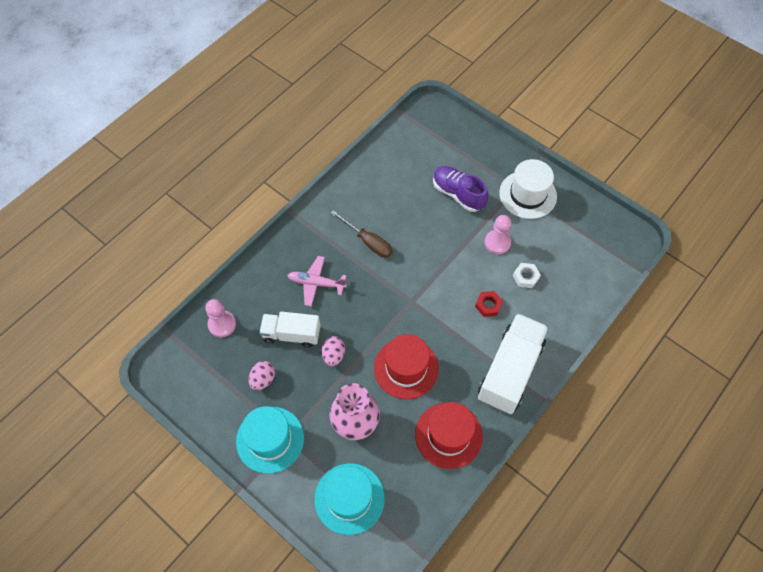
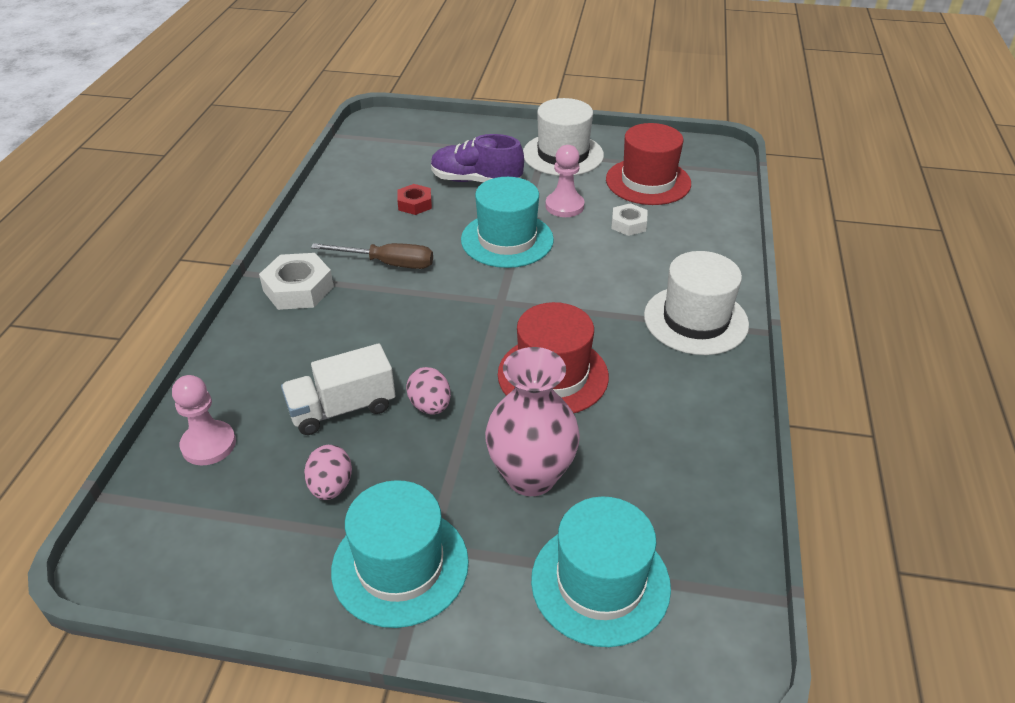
camera: 30 degrees left, 20 degrees down
pink plane [287,256,347,307] -> none
red hat [415,402,483,469] -> red hat moved to [606,123,691,205]
red nut [475,291,503,317] -> red nut moved to [397,184,432,215]
white truck [478,313,549,414] -> white hat [644,251,749,355]
none -> white nut [259,253,334,310]
none -> turquoise hat [461,177,554,268]

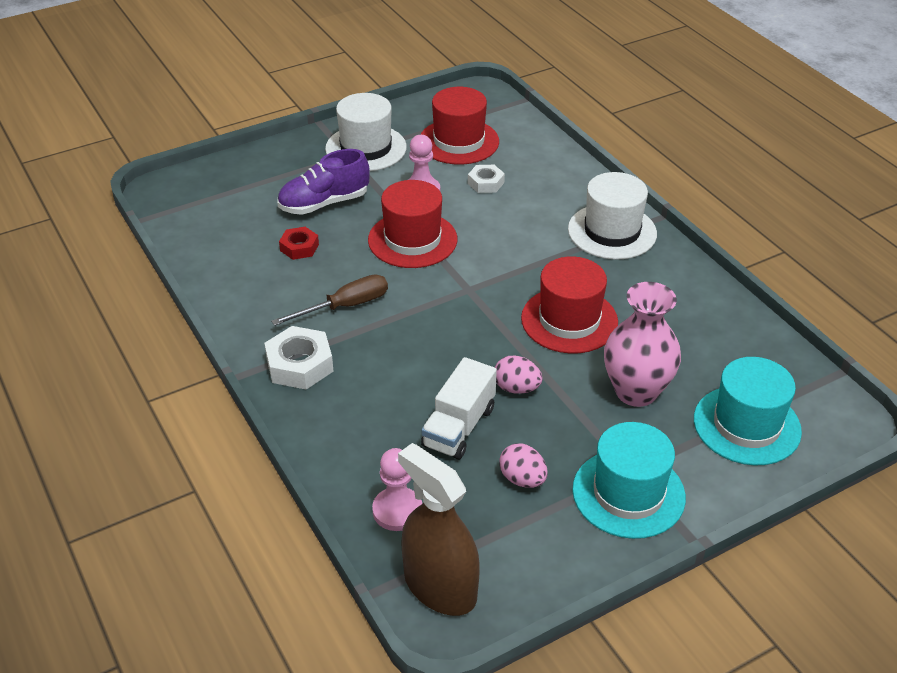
camera: 40 degrees left, 0 degrees up
turquoise hat [461,177,554,268] -> red hat [368,180,457,268]
none -> brown spray bottle [398,443,480,616]

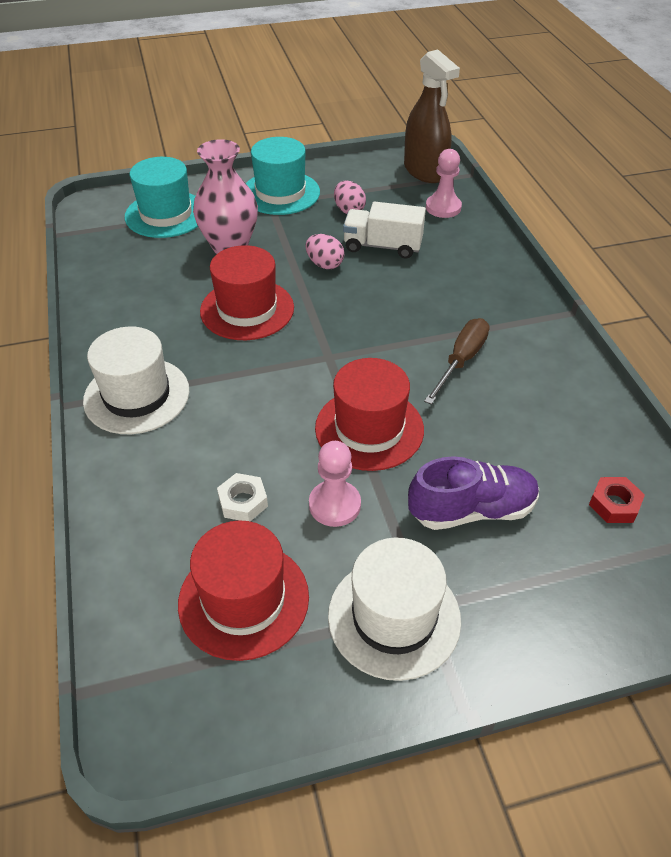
camera: 165 degrees left, 5 degrees up
white nut [264,326,334,389] -> none
brown screwdriver [271,274,388,326] -> brown screwdriver turned 135 degrees clockwise [424,318,489,405]
red nut [279,227,319,260] -> red nut moved to [589,477,645,523]
white truck [421,357,497,460] -> white truck turned 120 degrees counterclockwise [343,202,426,259]

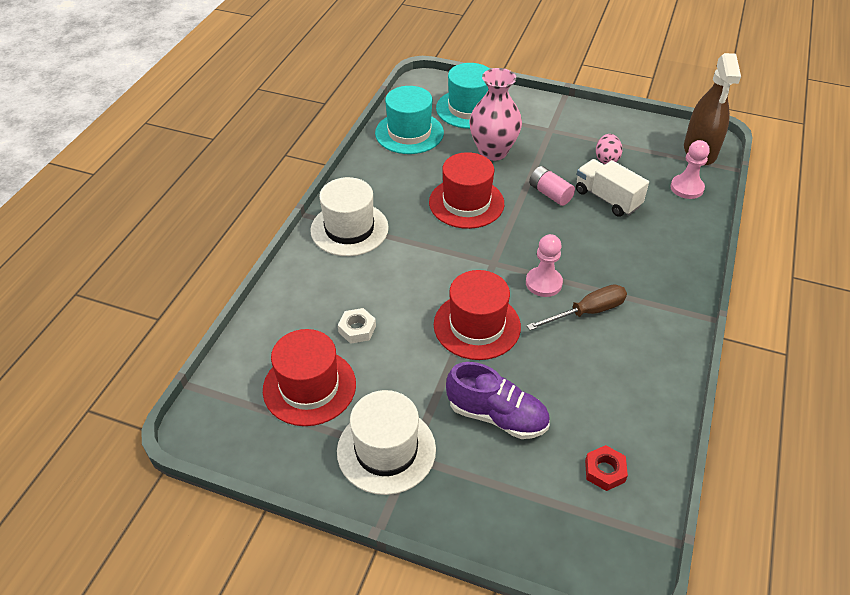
camera: 35 degrees right, 0 degrees up
turquoise hat [246,137,320,215] -> turquoise hat moved to [375,86,444,154]
pink egg [305,234,344,269] -> pink battery [529,166,575,206]
pink pawn [309,441,361,527] -> pink pawn moved to [526,234,563,297]

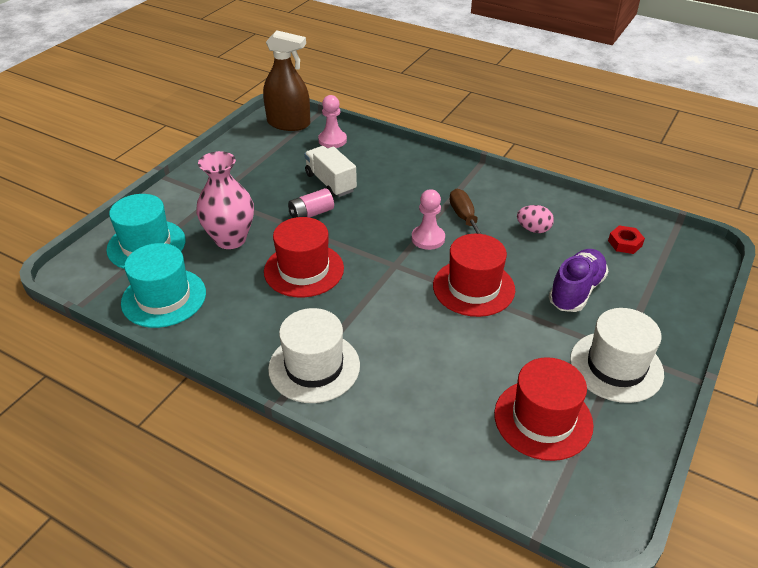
camera: 80 degrees left, 5 degrees down
white nut [338,308,376,344] -> none
white truck [576,159,649,217] -> white truck turned 90 degrees clockwise [304,146,357,197]
pink egg [596,134,622,164] -> pink egg moved to [517,205,554,233]

